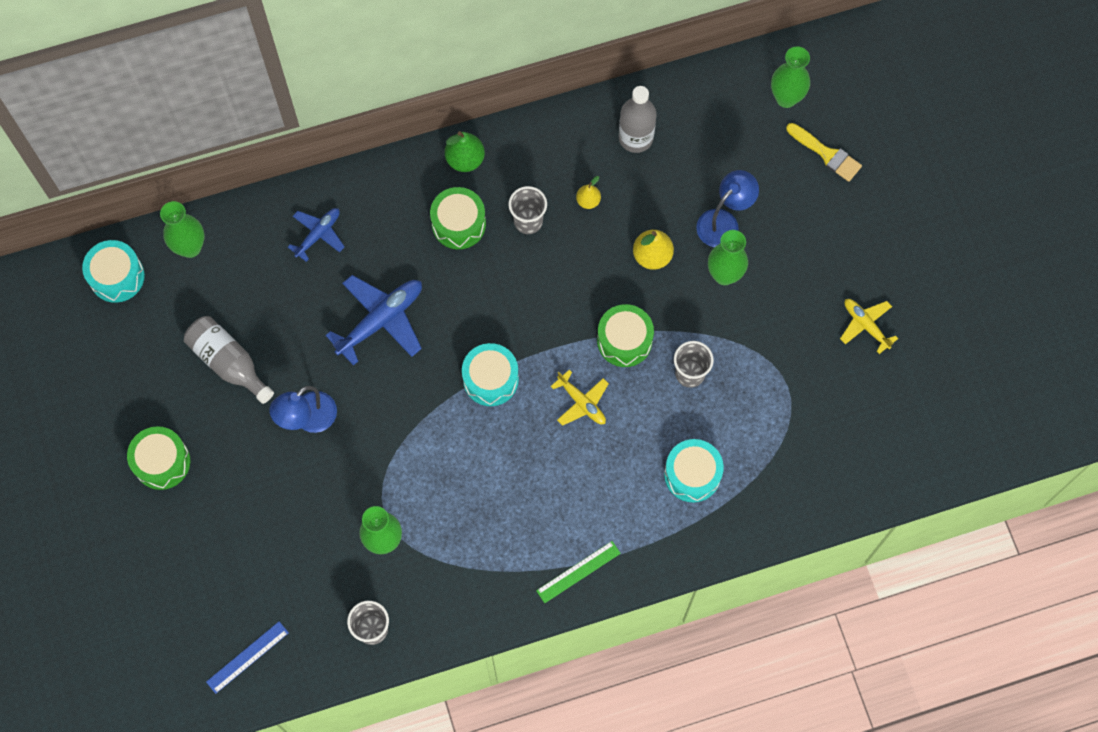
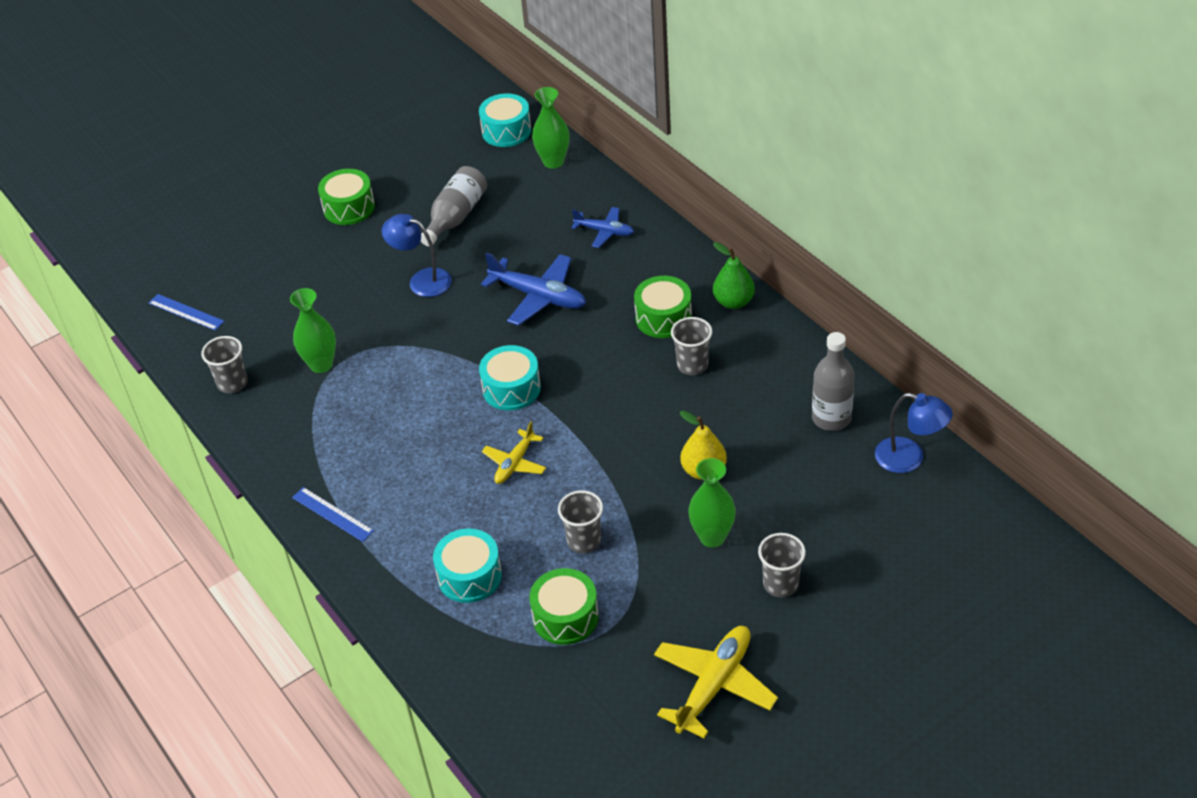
camera: 75 degrees right, 25 degrees down
green ruler [536,541,621,603] -> blue ruler [292,487,374,542]
yellow pear [576,176,601,209] -> none
green drum [597,304,654,367] -> green drum moved to [529,568,599,645]
blue lamp [696,170,759,247] -> blue lamp moved to [875,393,953,473]
green vase [771,46,810,108] -> none
yellow brush [786,123,862,182] -> none
yellow plane [840,299,898,354] -> yellow plane [654,626,778,739], size x1.68
none -> grey cup [758,533,806,597]

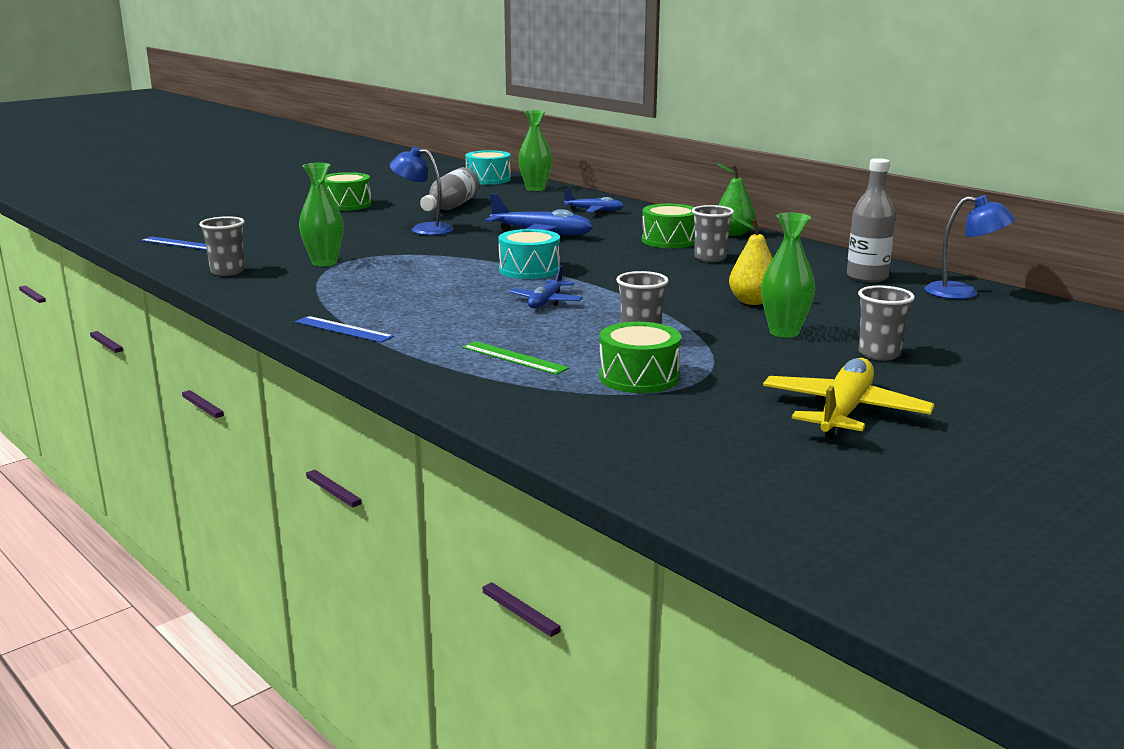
camera: 10 degrees left, 25 degrees down
turquoise drum [433,529,502,603] -> green ruler [462,341,569,375]
yellow plane [482,422,546,484] -> blue plane [509,266,583,308]

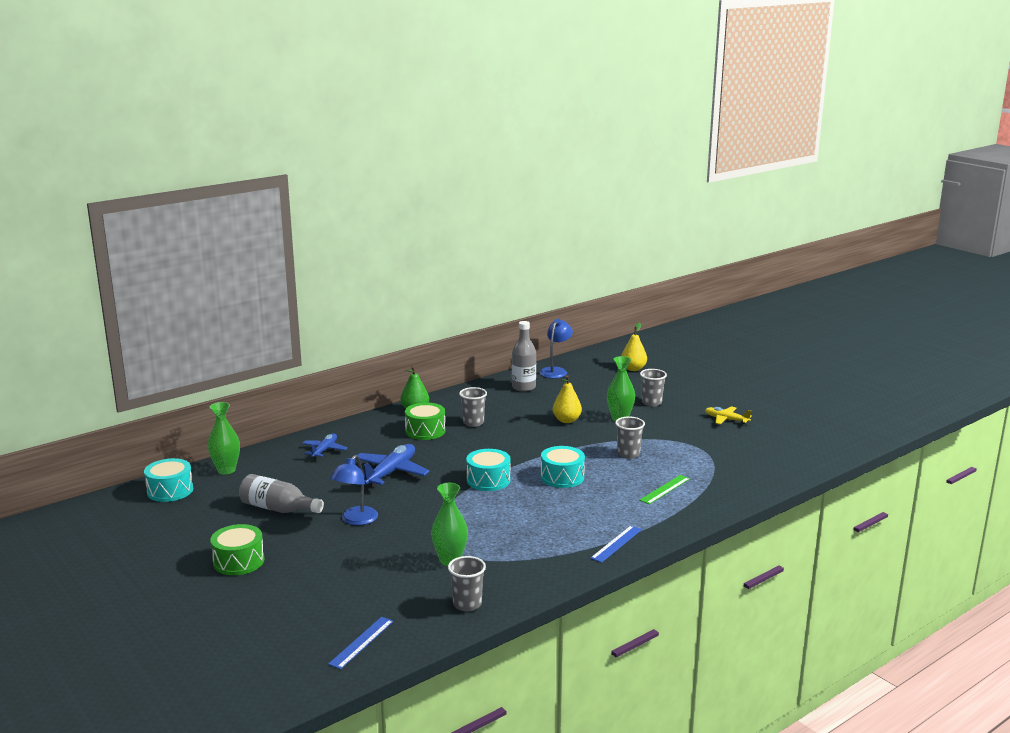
camera: 85 degrees left, 0 degrees up
blue plane [509,266,583,308] -> turquoise drum [541,446,585,488]
green drum [599,322,681,393] -> none
yellow plane [763,358,934,438] -> yellow plane [705,406,752,424], size x0.60
none -> yellow pear [621,322,647,371]

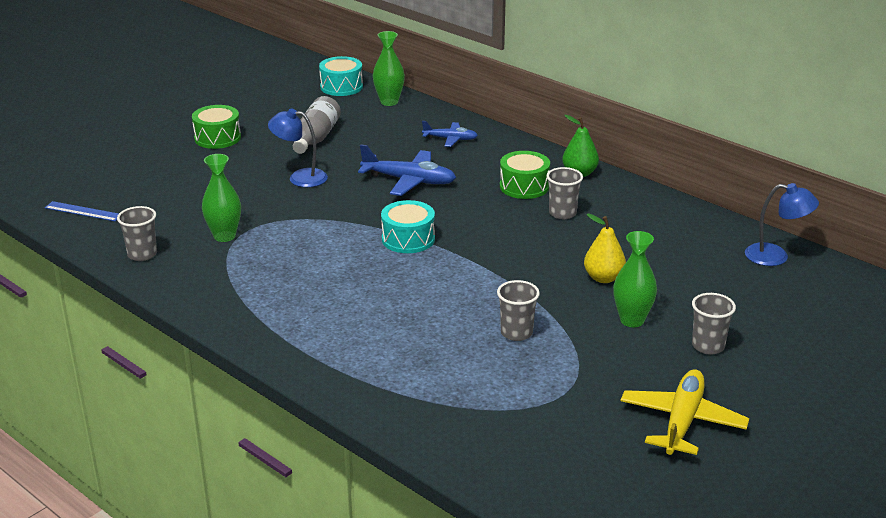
camera: 80 degrees right, 10 degrees up
grey bottle [512,321,536,392] -> none
turquoise drum [541,446,585,488] -> none
blue ruler [590,526,642,563] -> none
yellow pear [621,322,647,371] -> none
green ruler [640,475,690,504] -> none
yellow plane [705,406,752,424] -> yellow plane [621,369,749,455], size x1.68

